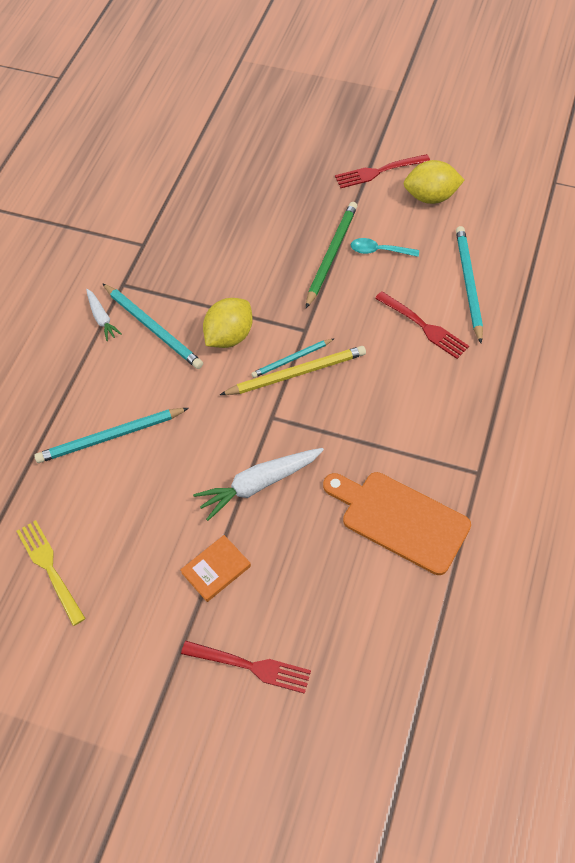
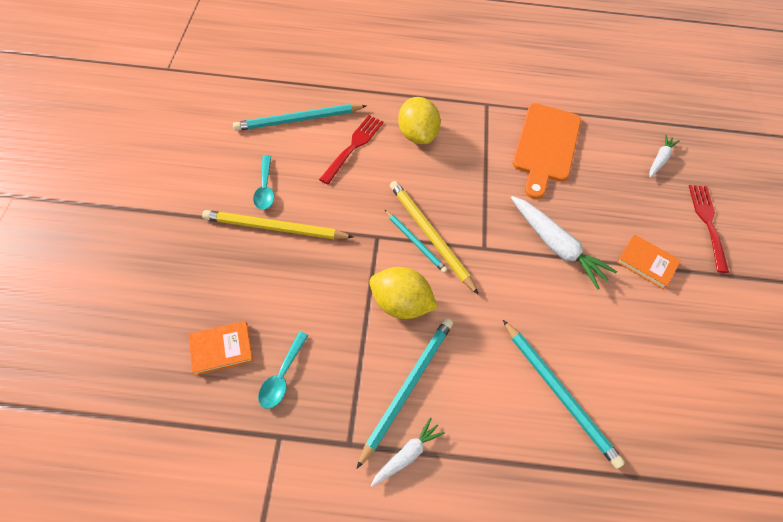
camera: 110 degrees left, 0 degrees up
yellow fork [17,520,86,626] -> none
green pencil [306,202,357,308] -> yellow pencil [202,210,353,239]
red fork [335,154,430,188] -> none
yellow lemon [404,160,464,204] -> yellow lemon moved to [398,97,441,144]
none -> orange book [189,321,253,375]
none -> turquoise spoon [258,331,309,409]
none -> white carrot [649,134,679,178]

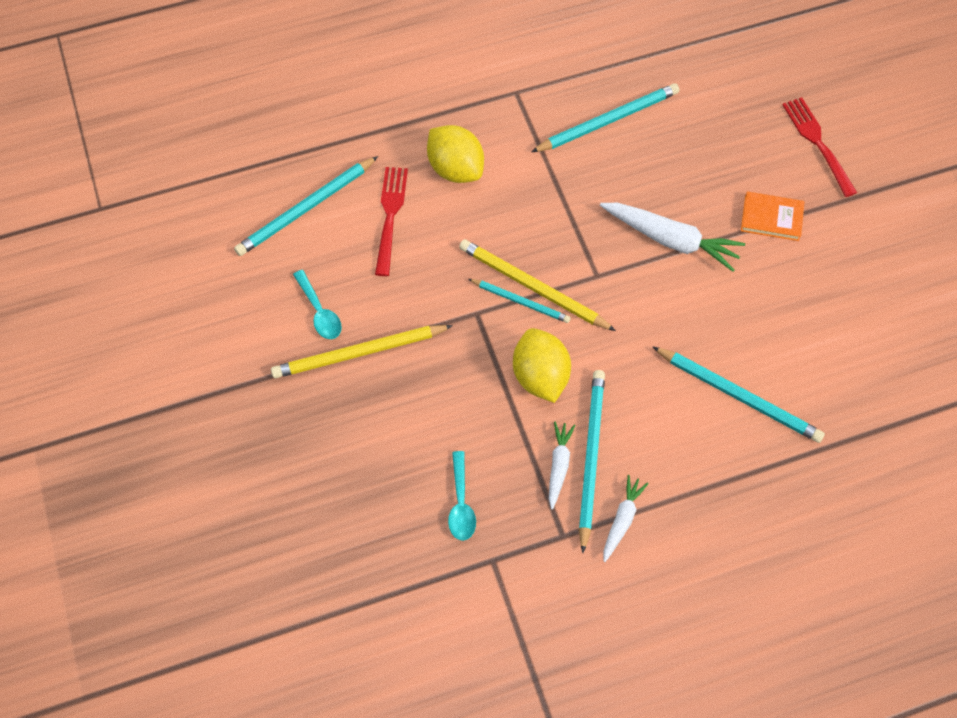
camera: 20 degrees left, 5 degrees up
orange book [189,321,253,375] -> none
yellow lemon [369,267,438,319] -> yellow lemon turned 75 degrees clockwise [513,328,571,403]
orange cutting board [513,103,581,199] -> turquoise pencil [531,83,679,152]
white carrot [649,134,679,178] -> white carrot moved to [549,422,576,509]

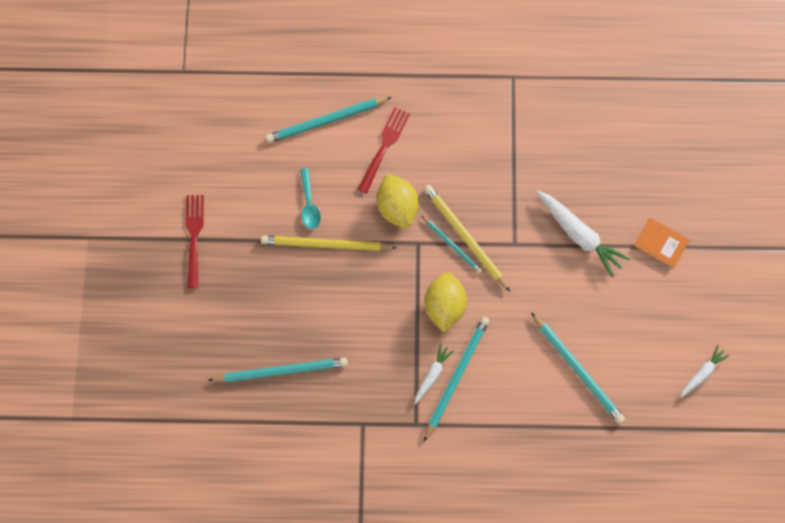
camera: 20 degrees right, 10 degrees up
yellow lemon [427,125,484,183] -> yellow lemon moved to [377,174,419,228]
turquoise spoon [448,451,476,541] -> none
turquoise pencil [531,83,679,152] -> turquoise pencil moved to [208,358,348,382]
white carrot [604,475,649,562] -> white carrot moved to [681,345,730,398]
red fork [782,97,857,197] -> red fork moved to [185,195,204,289]

